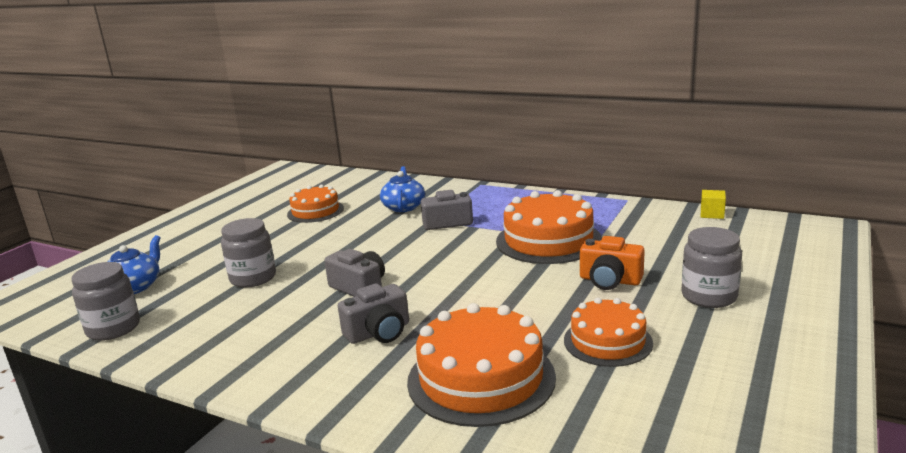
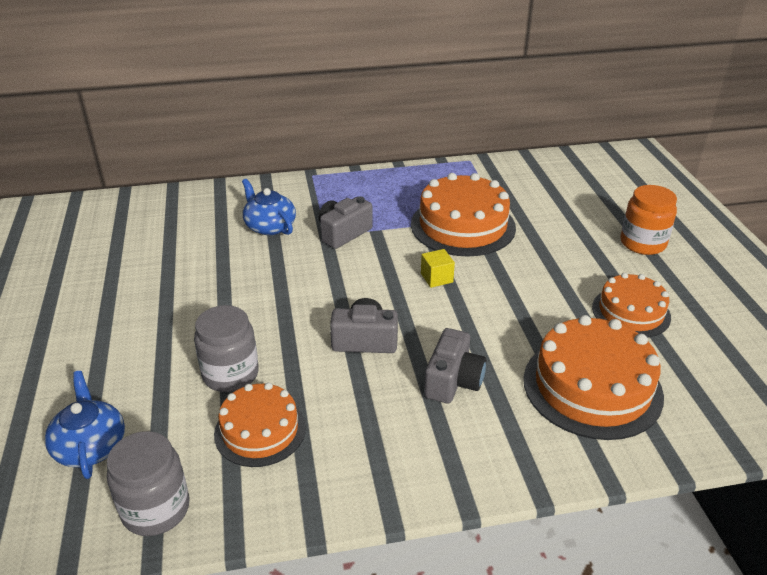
camera: 40 degrees left, 15 degrees up
orange cake [287,185,344,223] -> orange cake moved to [214,382,306,467]
orange camera [580,236,645,290] -> none
grey jar [681,227,742,308] -> orange jar [620,185,677,255]
yellow cube [701,190,726,219] -> yellow cube moved to [421,249,455,288]

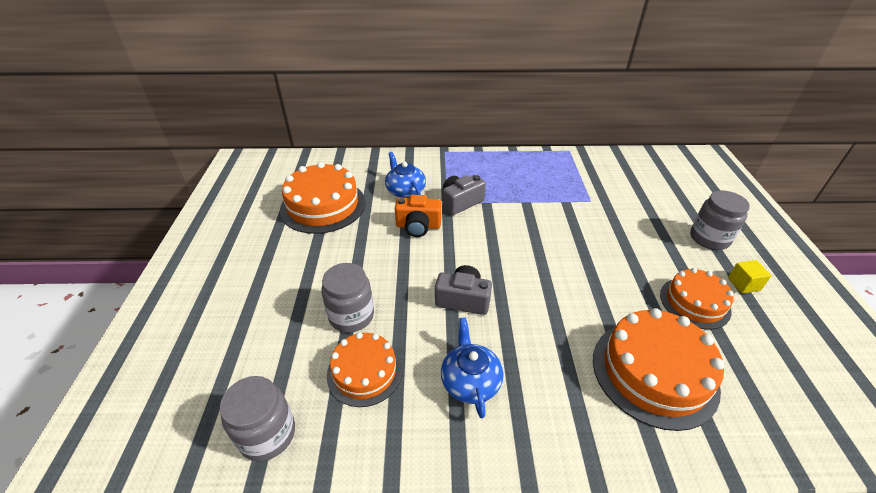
camera: 10 degrees right, 5 degrees up
blue teapot [45,371,125,479] -> blue teapot moved to [441,317,503,419]
orange cake [411,173,516,256] -> orange cake moved to [280,162,365,234]
yellow cube [421,249,455,288] -> yellow cube moved to [728,260,772,293]
grey camera [424,328,486,404] -> none
orange jar [620,185,677,255] -> grey jar [690,191,750,250]
none -> orange camera [395,195,442,237]

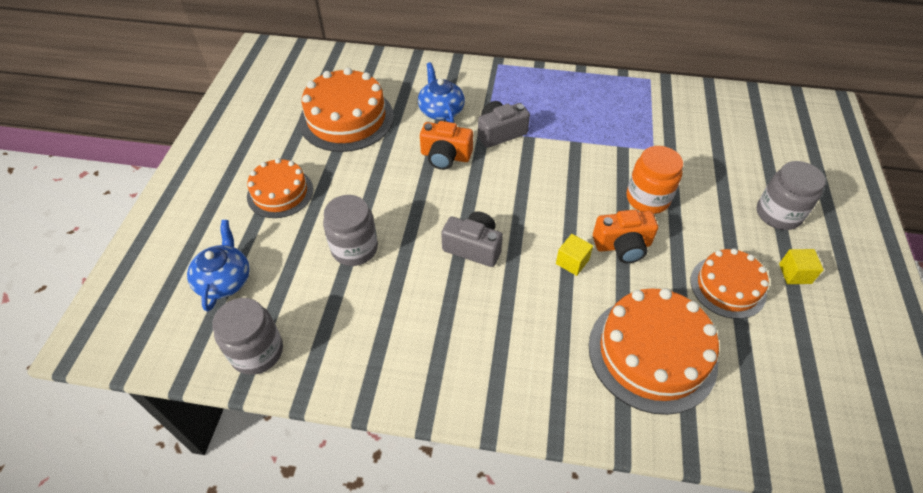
camera: 10 degrees right, 10 degrees up
orange cake [327,332,402,407] -> orange cake moved to [247,158,313,218]
blue teapot [441,317,503,419] -> blue teapot moved to [187,220,250,312]
none -> yellow cube [556,234,593,276]
none -> orange camera [593,210,658,263]
none -> orange jar [626,146,683,214]

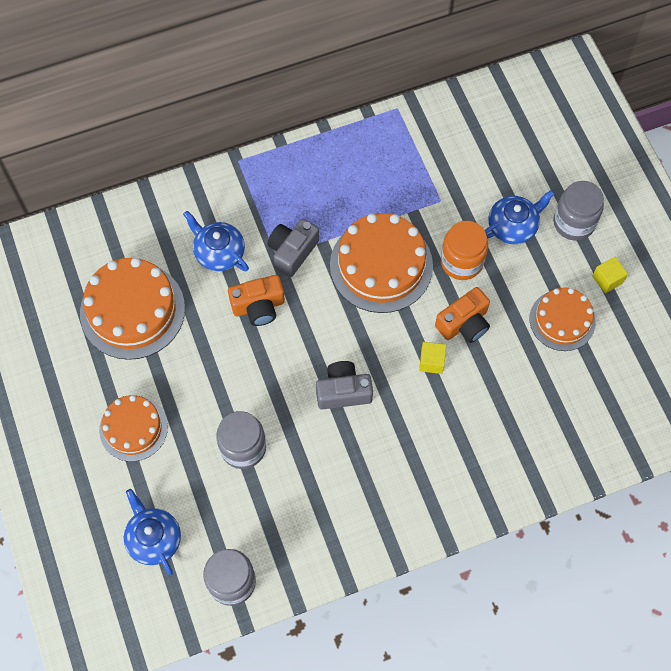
camera: 30 degrees left, 15 degrees up
orange cake [589,288,719,415] -> orange cake moved to [330,213,433,313]
none -> blue teapot [485,190,555,244]

